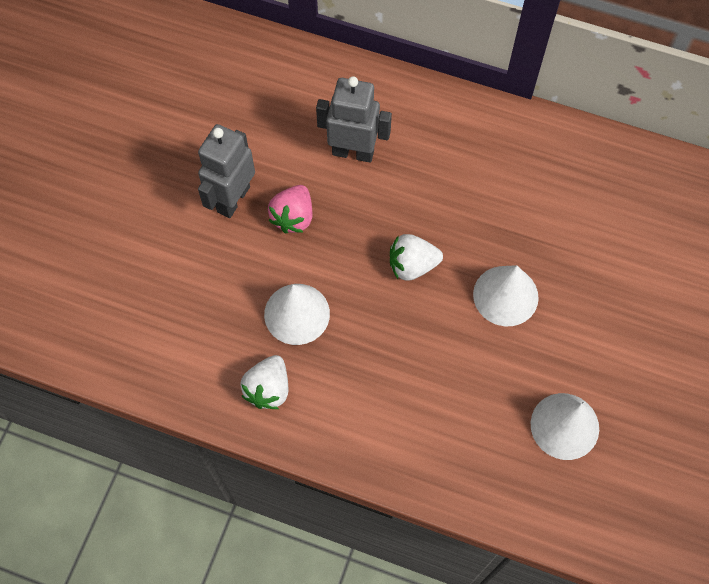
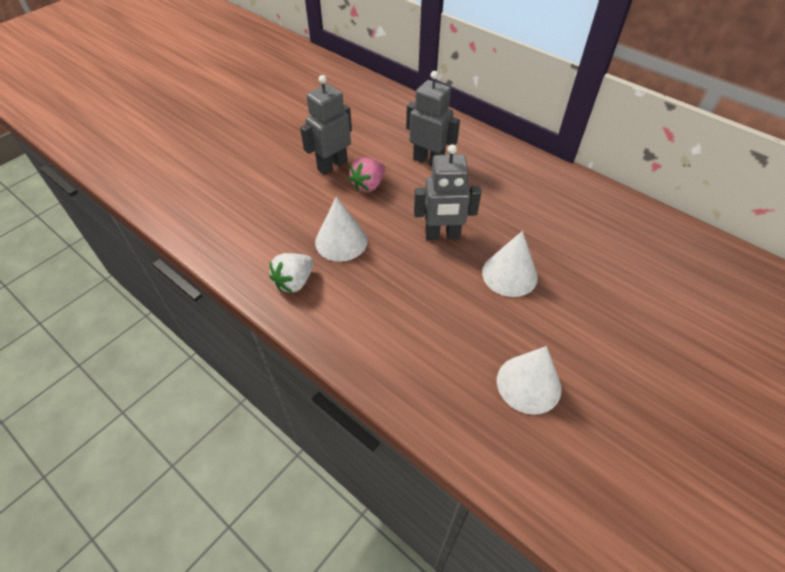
camera: 20 degrees right, 15 degrees down
white strawberry [390,234,443,281] -> grey robot [414,144,481,240]

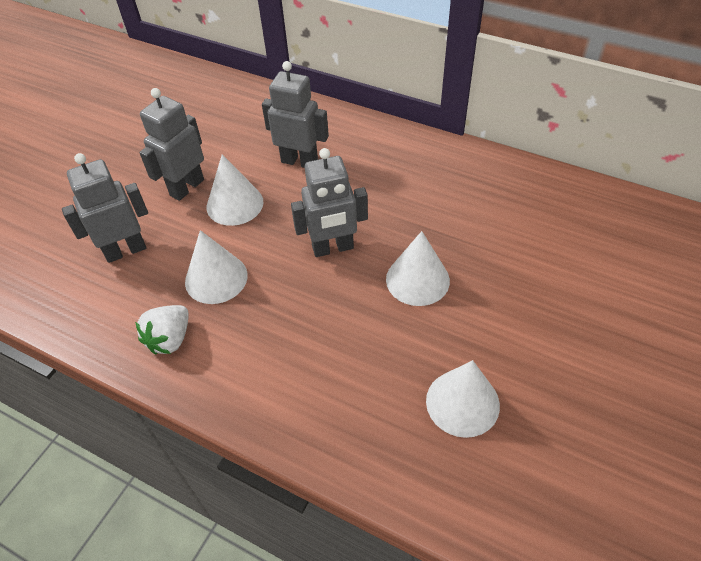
camera: 10 degrees left, 0 degrees up
pink strawberry [348,157,385,192] -> white cone [207,154,263,226]
none -> grey robot [62,153,148,263]

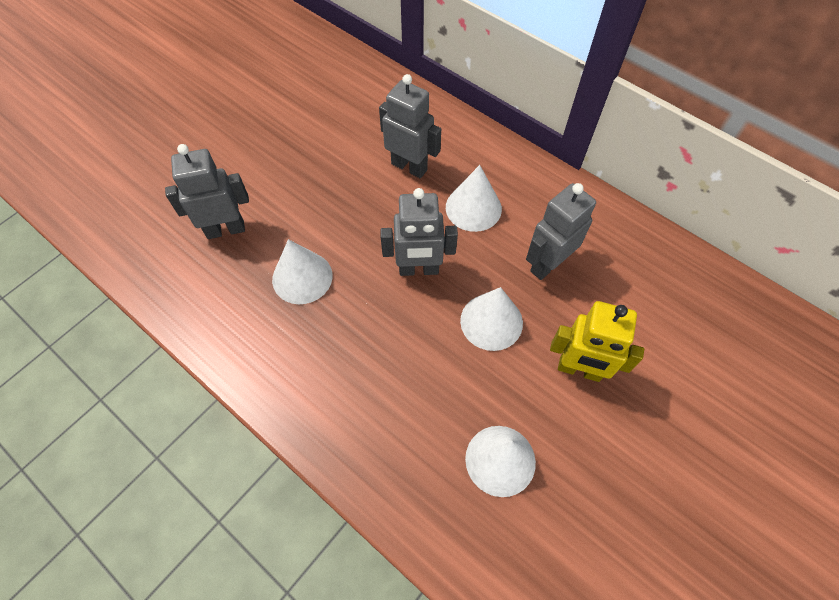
camera: 10 degrees right, 10 degrees up
white strawberry [135,305,189,354] -> none
grey robot [139,88,204,201] -> grey robot moved to [526,183,596,280]
white cone [207,154,263,226] -> white cone moved to [446,165,502,232]
none -> yellow robot [550,301,644,382]

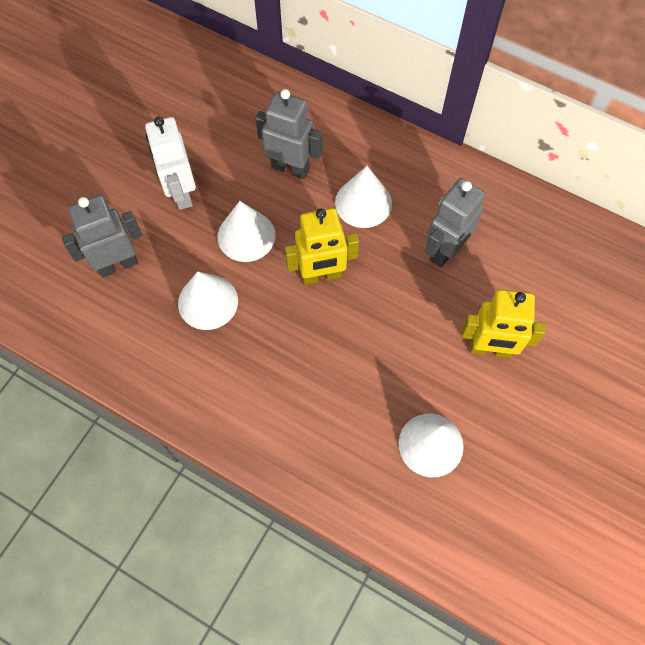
camera: 10 degrees left, 5 degrees up
grey robot [380,188,458,276] -> yellow robot [285,208,359,285]
white cone [460,287,523,351] -> white cone moved to [218,201,275,262]
none -> white robot [145,117,196,210]

